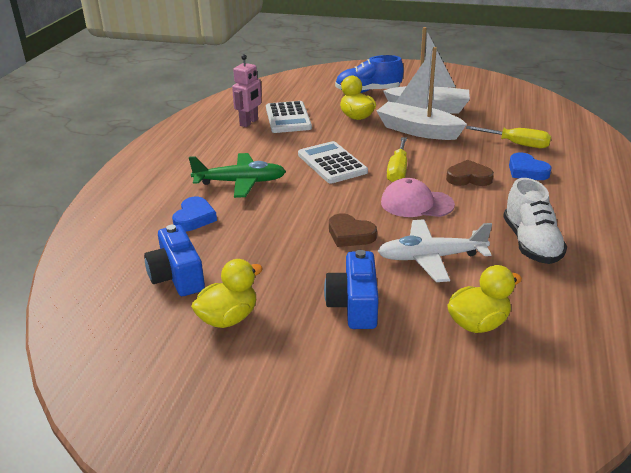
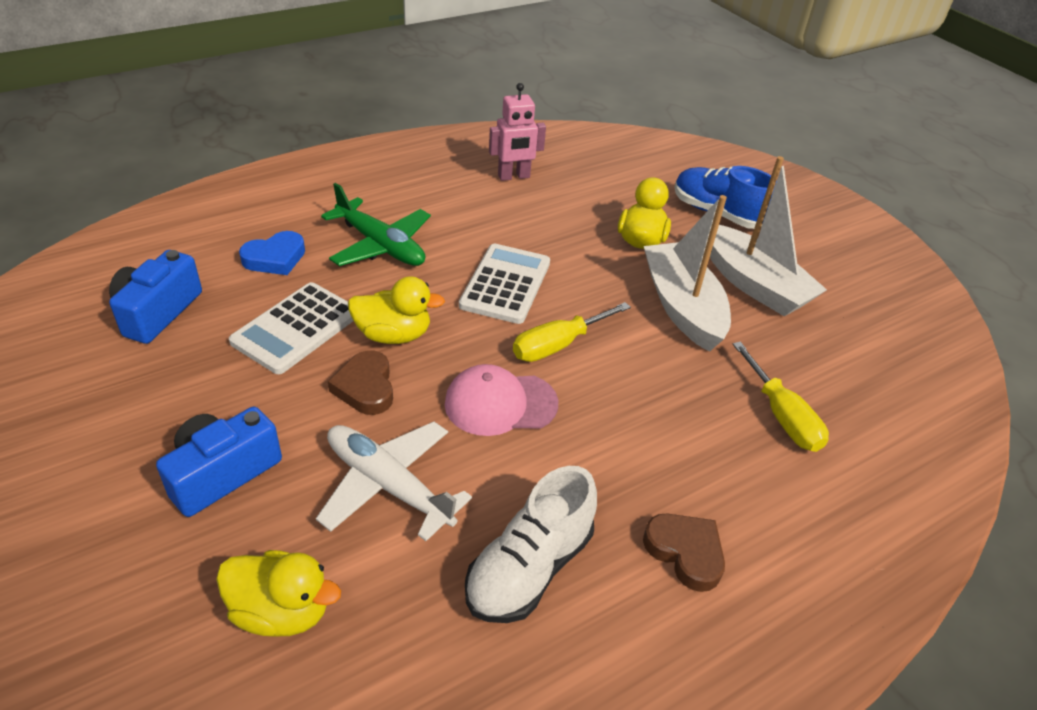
camera: 40 degrees right, 10 degrees up
yellow duck [191,259,263,328] -> yellow duck moved to [348,276,445,344]
white calculator [266,101,312,133] -> white calculator moved to [229,282,353,374]
pink cap [381,178,455,217] -> pink cap turned 60 degrees counterclockwise [445,364,558,436]
brown heart [446,160,494,186] -> brown heart moved to [643,514,725,592]
blue heart [509,152,552,180] -> none

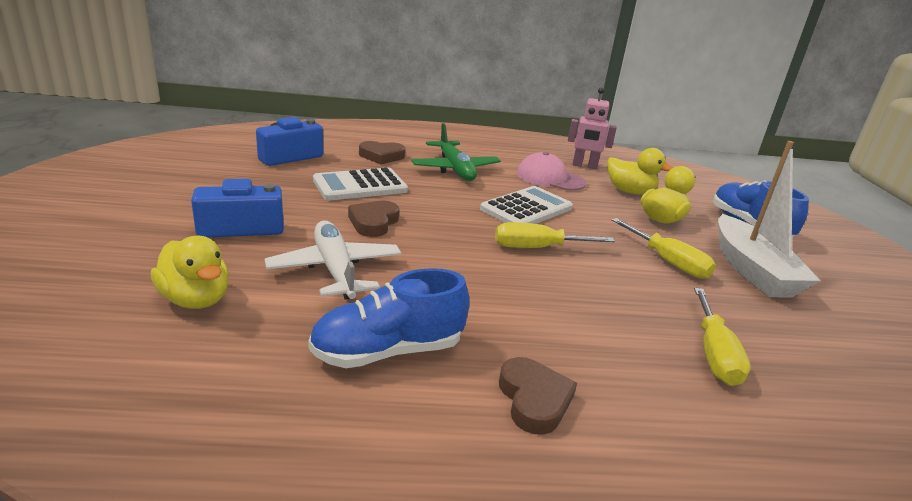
camera: 30 degrees right, 15 degrees down
blue heart [239,231,305,275] -> brown heart [359,141,405,164]
yellow duck [348,276,445,344] -> yellow duck moved to [607,148,673,194]
pink cap [445,364,558,436] -> pink cap moved to [517,152,587,191]
white shoe [465,466,597,623] -> blue shoe [308,268,470,368]
white boat [644,195,731,352] -> yellow screwdriver [611,218,716,279]

